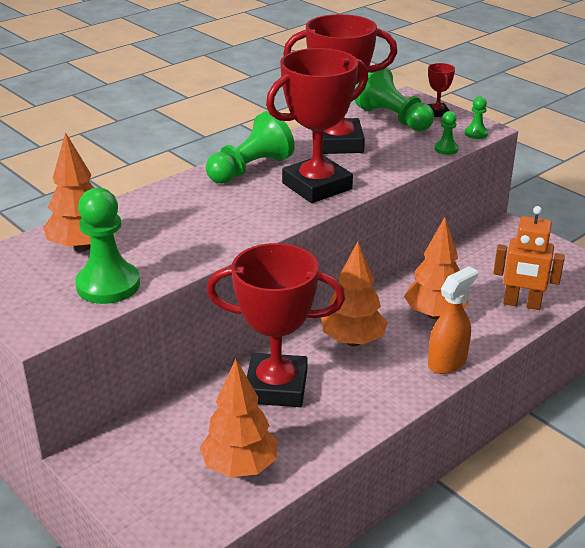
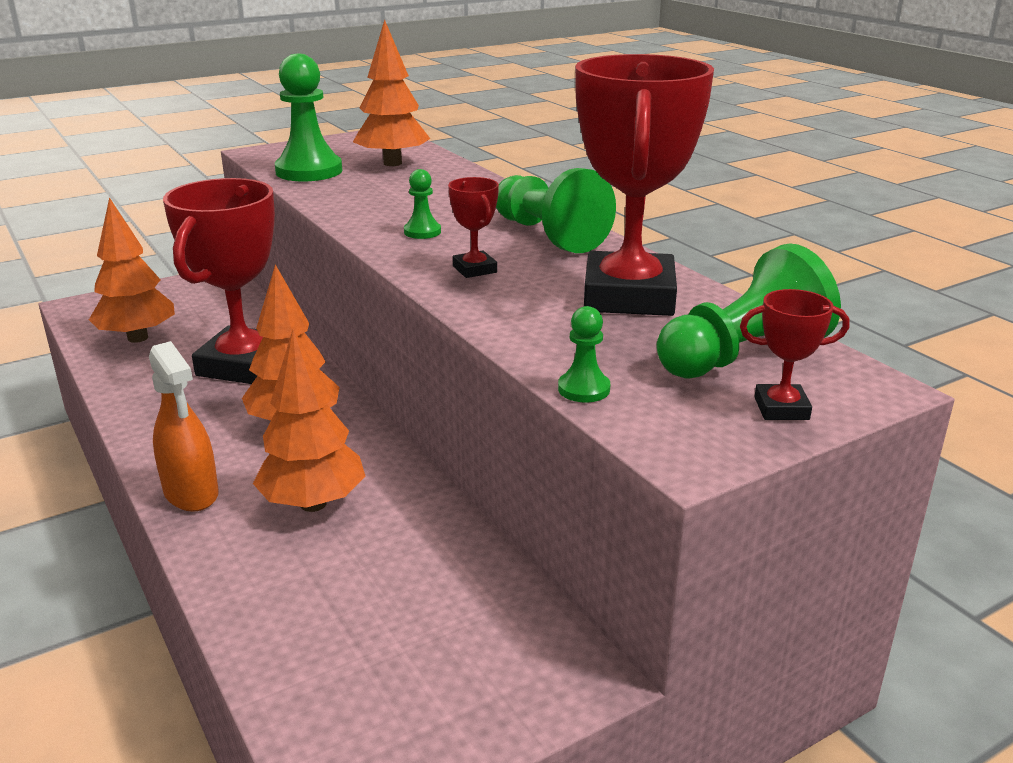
camera: 100 degrees right, 5 degrees down
red trophy [266,48,368,203] -> red trophy [448,177,499,278], size x0.42
green pawn [465,96,488,139] -> green pawn moved to [404,169,441,239]
orange robot [494,206,565,310] -> none

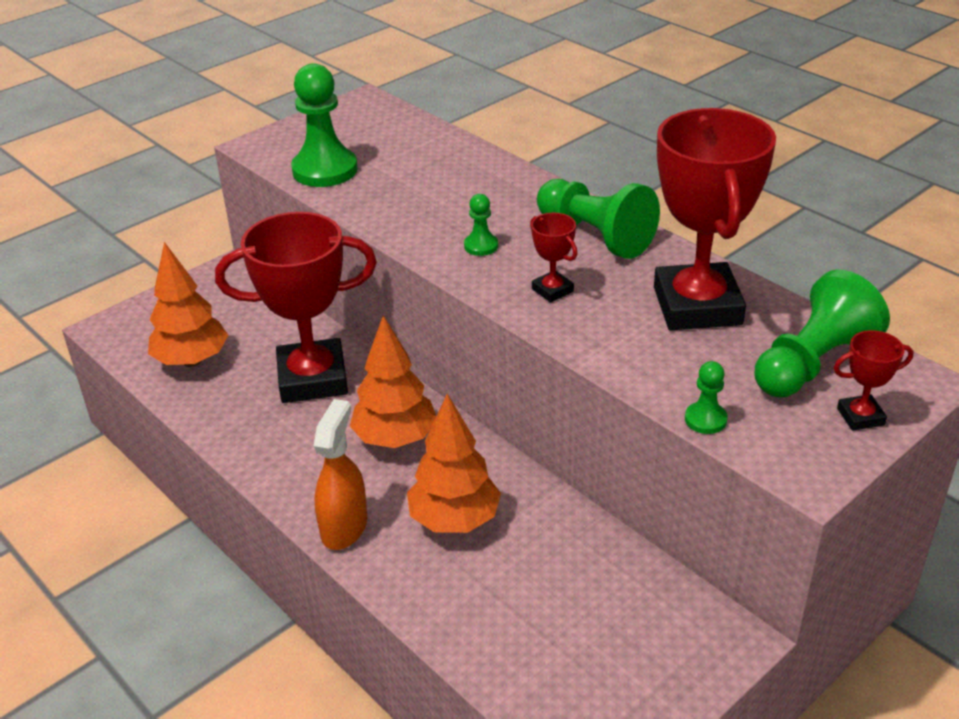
camera: 10 degrees left, 10 degrees up
orange spray bottle [149,341,219,512] -> orange spray bottle turned 120 degrees counterclockwise [314,399,367,550]
red trophy [163,178,275,384] -> red trophy turned 75 degrees clockwise [215,212,377,403]
orange tree [353,20,430,166] -> none

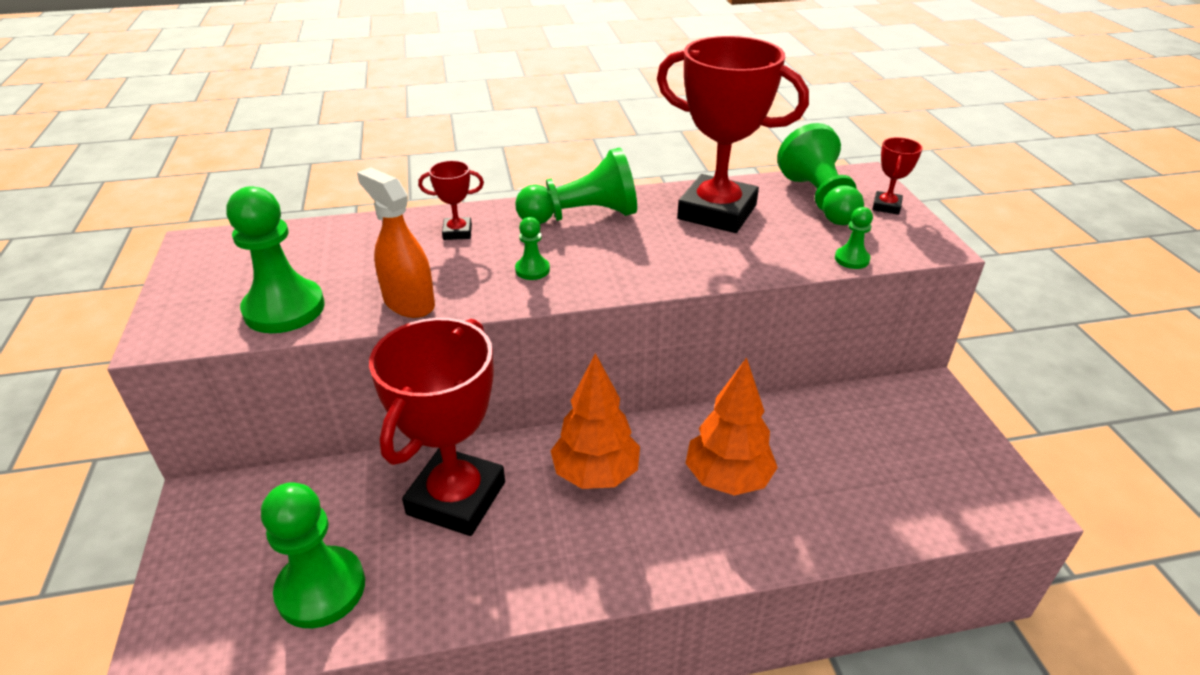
camera: 60 degrees left, 0 degrees up
orange tree [148,242,228,367] -> green pawn [261,482,365,628]
orange spray bottle [314,399,367,550] -> orange spray bottle moved to [357,167,435,318]
red trophy [530,213,577,303] -> red trophy moved to [418,160,484,240]

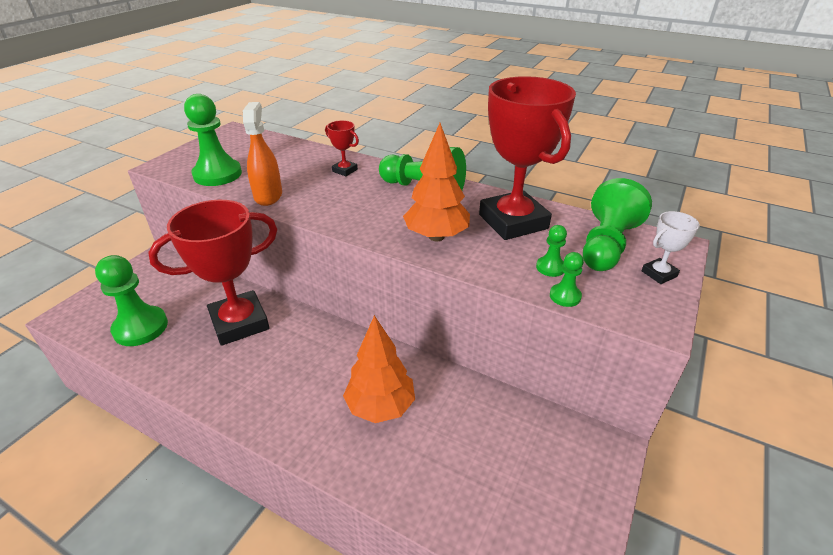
camera: 40 degrees right, 0 degrees up
green pawn [515,217,550,280] -> green pawn moved to [536,225,567,277]
orange tree [551,353,640,489] -> orange tree moved to [403,123,470,241]
red trophy [872,137,923,215] -> white trophy [641,211,700,284]

